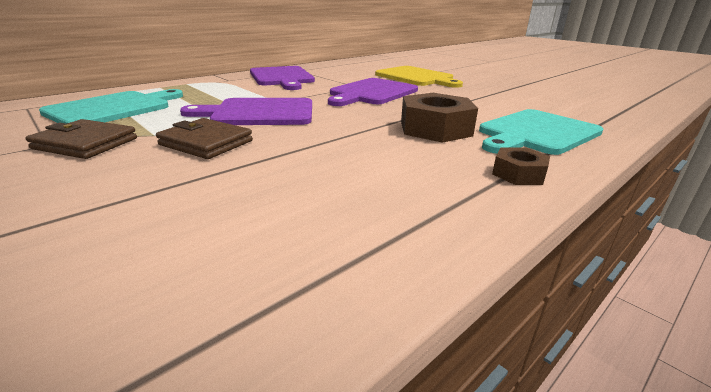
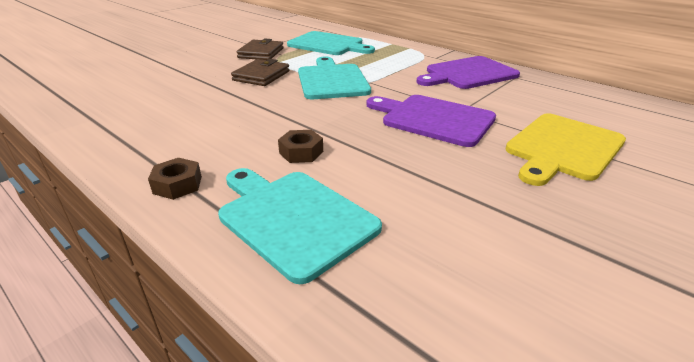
camera: 85 degrees right, 5 degrees up
purple cutting board [180,98,312,125] -> turquoise cutting board [298,57,371,99]
brown nut [401,93,478,143] -> brown nut [278,130,323,163], size x0.54

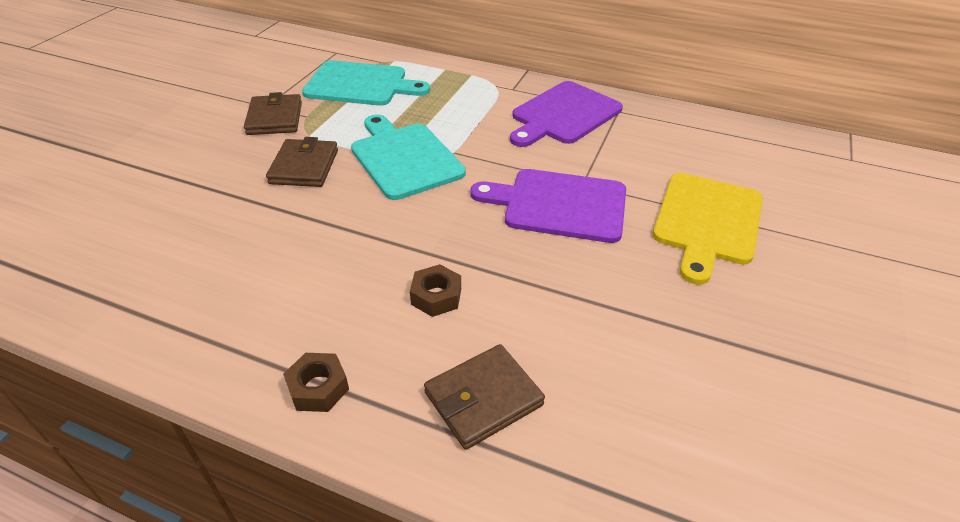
camera: 20 degrees left, 10 degrees up
turquoise cutting board [218,168,382,284] -> brown wallet [424,344,545,450]

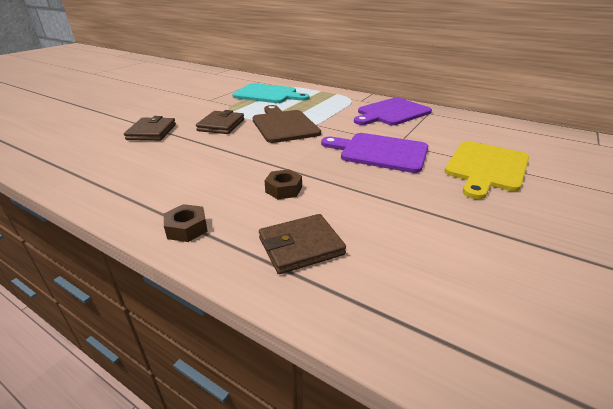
camera: 10 degrees right, 10 degrees down
brown wallet [244,92,302,135] -> brown wallet moved to [124,116,176,141]
turquoise cutting board [351,114,466,200] -> brown cutting board [252,105,321,143]

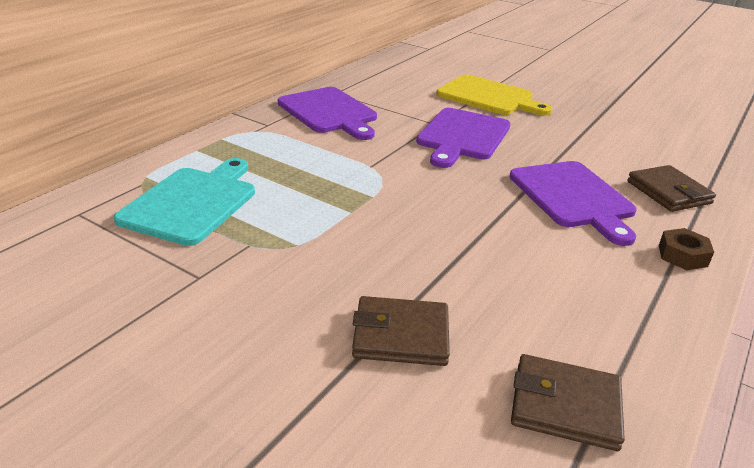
camera: 90 degrees left, 0 degrees up
brown wallet [196,110,244,134] -> brown wallet moved to [511,354,625,451]
brown cutting board [252,105,321,143] -> none
brown nut [264,169,302,199] -> purple cutting board [510,161,637,246]

